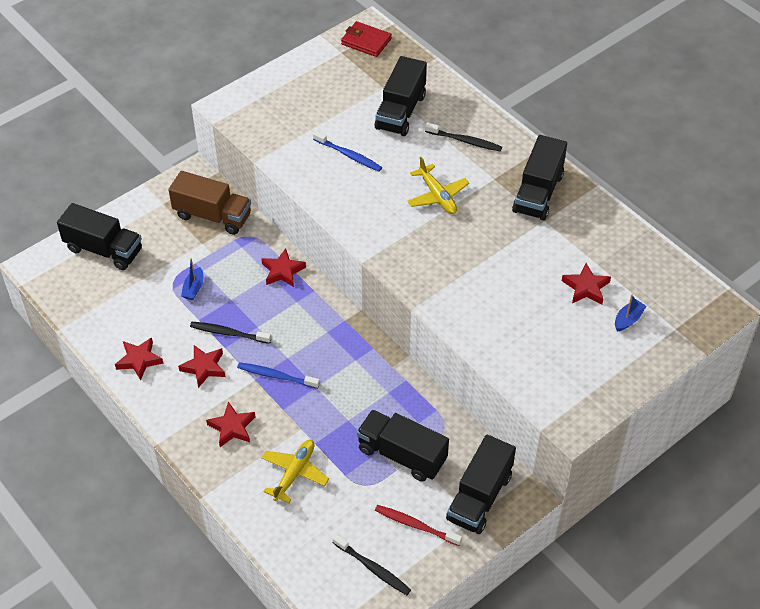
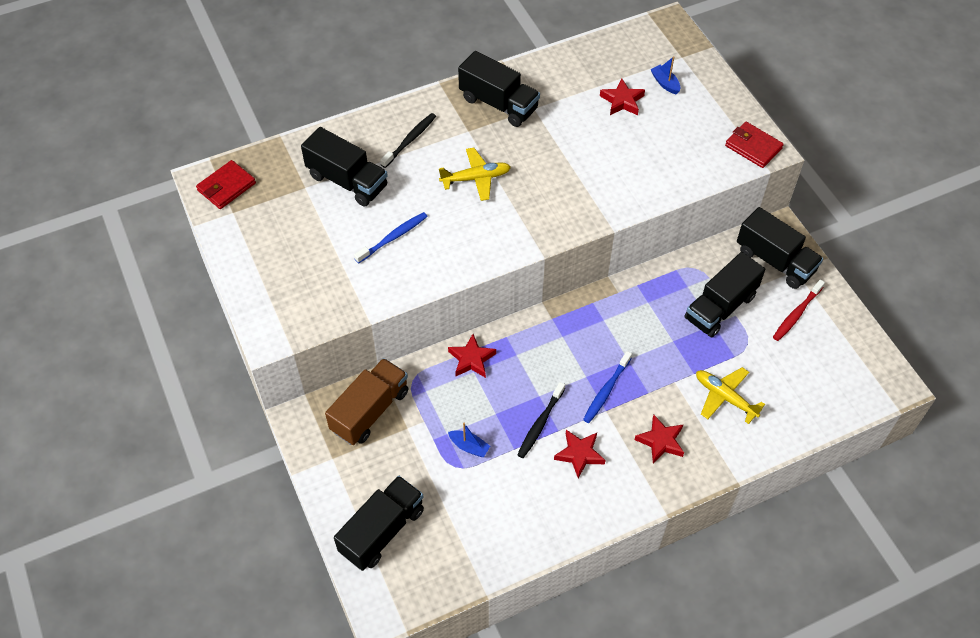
camera: 75 degrees left, 5 degrees up
red star [115,337,163,380] -> none
black toothbrush [332,534,411,595] -> none
none -> red wallet [725,122,784,168]

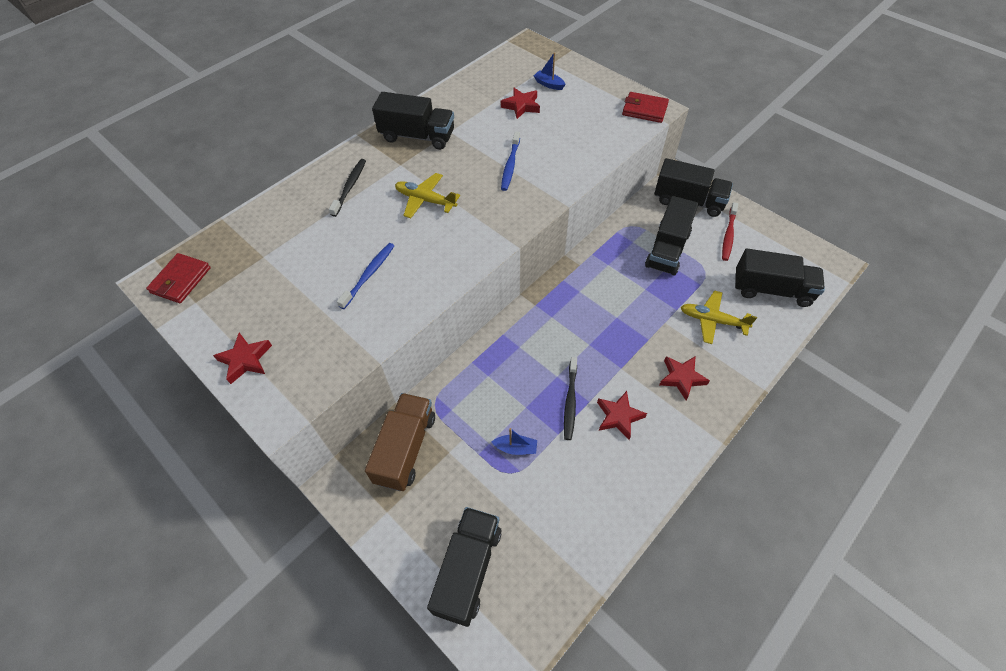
camera: 20 degrees left, 0 degrees up
black truck [301,127,388,207] -> black truck moved to [735,249,825,307]
yellow plane [439,148,511,201] -> yellow plane turned 120 degrees counterclockwise [395,173,460,219]
red star [448,334,496,378] -> red star moved to [213,333,272,384]
blue toothbrush [583,351,632,423] -> blue toothbrush moved to [501,131,520,191]

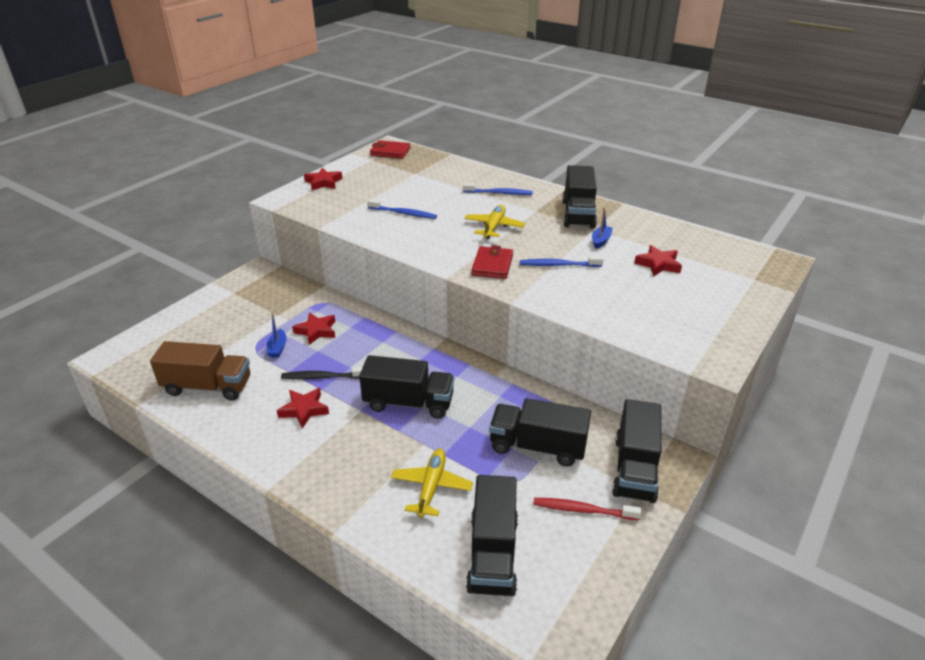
camera: 80 degrees right, 20 degrees down
black toothbrush [329,159,366,217] -> blue toothbrush [463,183,533,195]
brown truck [365,393,435,491] -> brown truck moved to [150,341,250,401]
black truck [427,507,502,627] -> black truck moved to [359,355,454,419]
blue boat [534,52,566,90] -> blue boat moved to [592,207,613,249]
red wallet [622,92,669,123] -> red wallet moved to [471,245,513,279]
red star [659,356,710,400] -> red star moved to [292,312,335,345]

